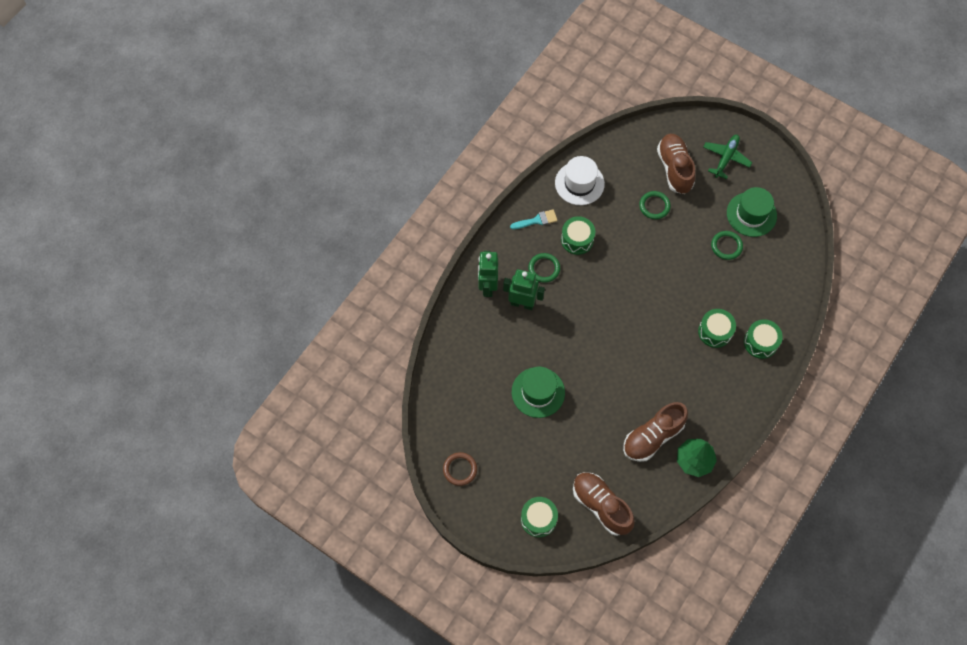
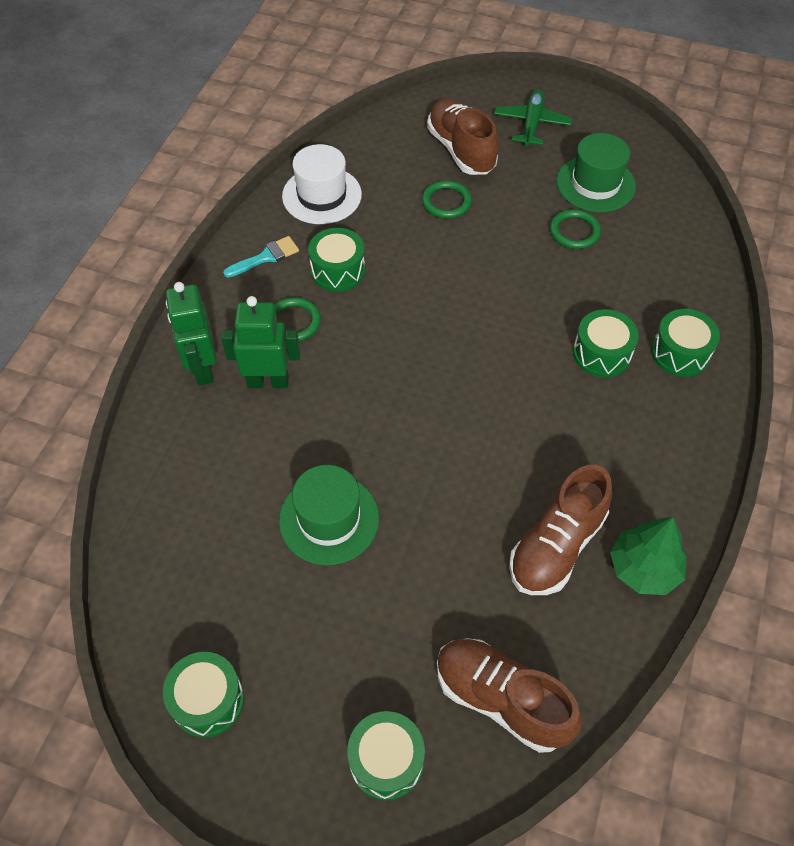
camera: 15 degrees left, 10 degrees down
brown ring [443,452,477,486] -> green drum [163,652,244,738]

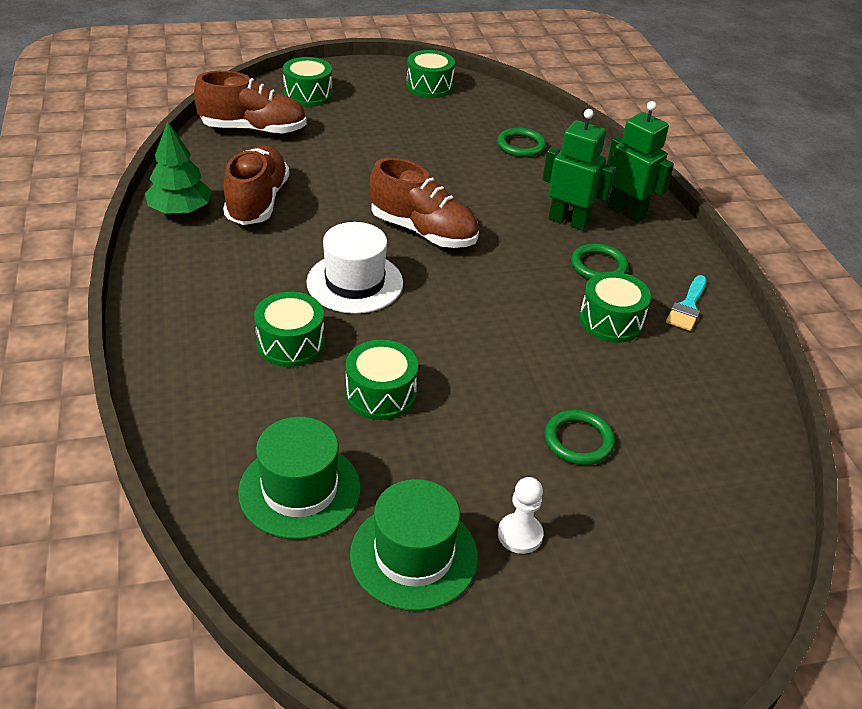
camera: 145 degrees right, 15 degrees down
green robot [221,296,301,388] -> green robot turned 120 degrees counterclockwise [543,109,616,231]
green hat [279,465,379,565] -> green hat moved to [238,417,361,539]
white hat [282,144,362,224] -> white hat moved to [306,222,403,314]
brown shoe [427,98,498,175] -> brown shoe moved to [370,158,479,248]
green plane [494,89,572,146] -> none
green ring [550,209,601,249] -> green ring moved to [497,128,546,157]
green drum [651,309,720,377] -> green drum moved to [346,340,418,420]
none -> white pawn [498,477,543,554]

